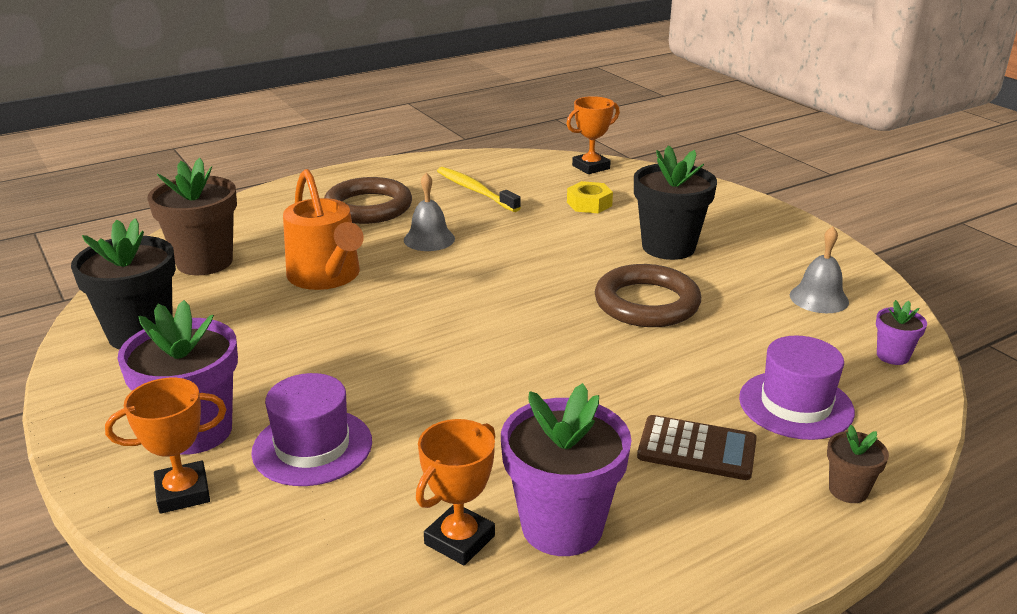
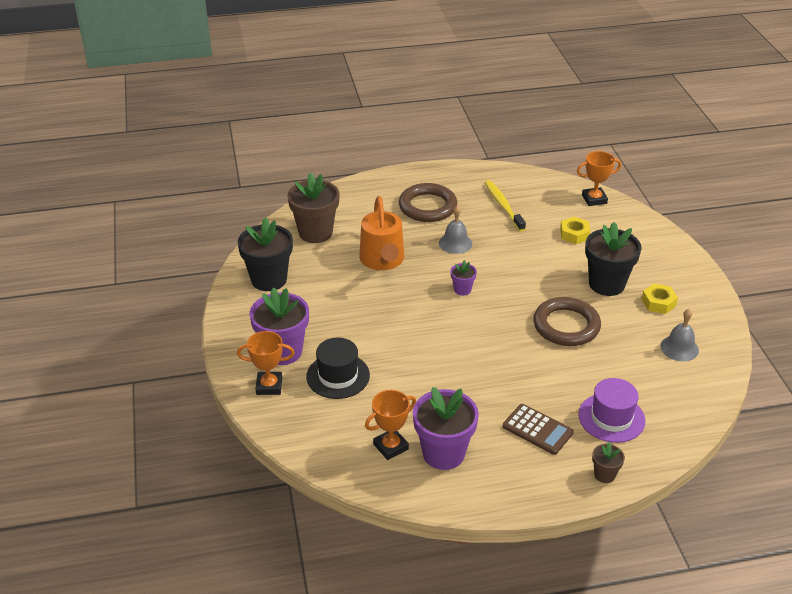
camera: 20 degrees right, 10 degrees up
purple hat [251,373,372,486] -> black hat [306,338,370,399]
purple flower pot [876,300,927,365] -> purple flower pot moved to [450,260,477,296]
none -> yellow nut [642,283,678,314]

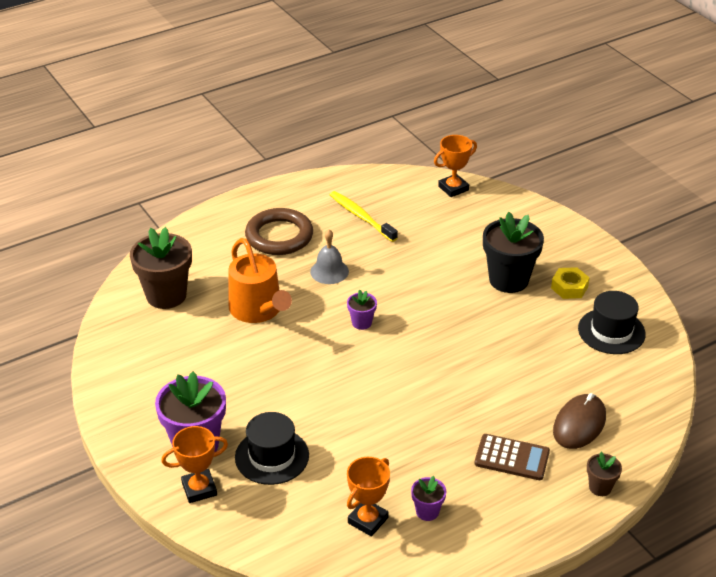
camera: 20 degrees left, 0 degrees up
black flower pot [238,217,293,291] -> none
purple flower pot [413,387,479,470] -> purple flower pot [411,476,446,521], size x0.48
brown ring [533,297,601,346] -> none
yellow nut [560,217,590,244] -> none
purple hat [578,378,645,443] -> brown mouse [553,393,606,449]
grey bell [660,309,699,361] -> black hat [578,291,646,354]

